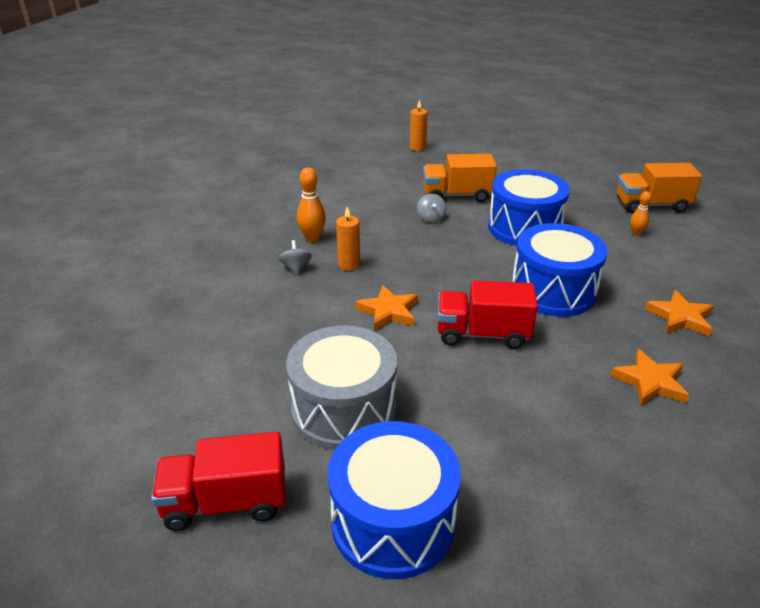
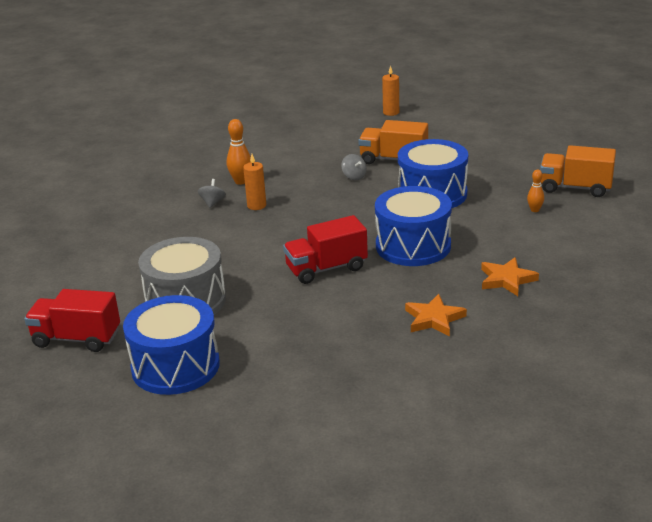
camera: 20 degrees right, 5 degrees down
orange star [355,285,418,331] -> none
grey spinning top [417,194,446,223] -> grey spinning top turned 45 degrees counterclockwise [341,154,367,180]
red truck [438,280,538,349] -> red truck turned 45 degrees counterclockwise [283,215,368,284]

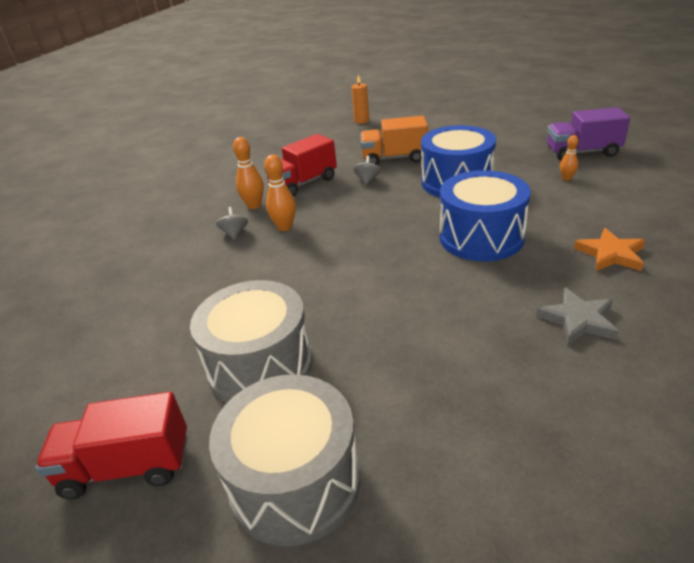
camera: 15 degrees left, 5 degrees up
blue drum [123,295,220,395] -> grey drum [209,374,360,546]
orange candle [243,154,266,210] -> orange bowling pin [264,154,296,231]
red truck [283,215,368,284] -> red truck moved to [264,134,337,196]
grey spinning top [341,154,367,180] -> grey spinning top turned 120 degrees counterclockwise [353,156,381,185]
orange star [405,294,467,336] -> grey star [536,288,619,345]
orange truck [540,145,616,197] -> purple truck [547,107,630,161]

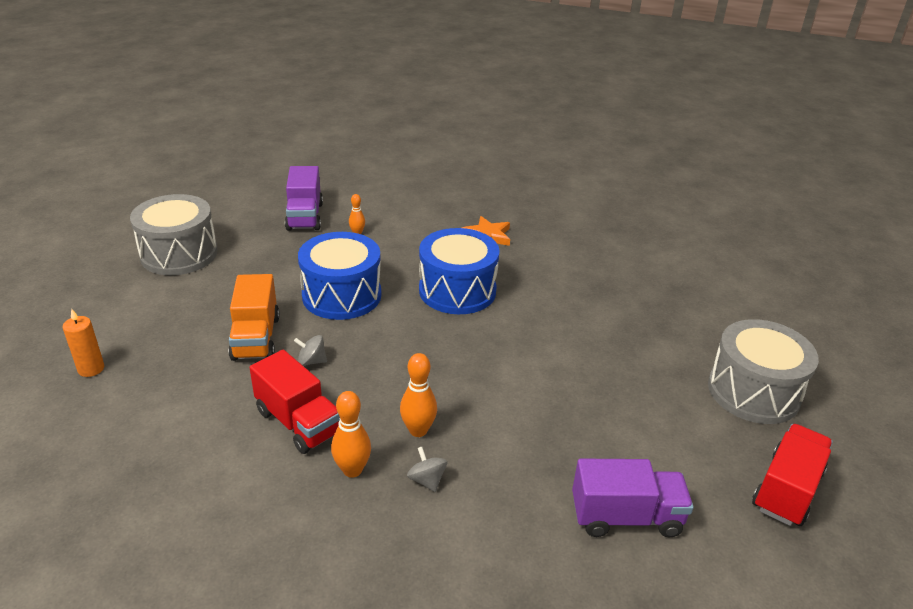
camera: 100 degrees left, 0 degrees up
red truck [35,392,187,499] -> red truck turned 135 degrees counterclockwise [752,424,833,526]
grey drum [190,280,313,403] -> grey drum moved to [130,194,218,275]
grey spinning top [216,207,248,240] -> grey spinning top turned 75 degrees clockwise [407,447,447,492]
grey star [536,288,619,345] -> none
none -> purple truck [572,459,694,537]

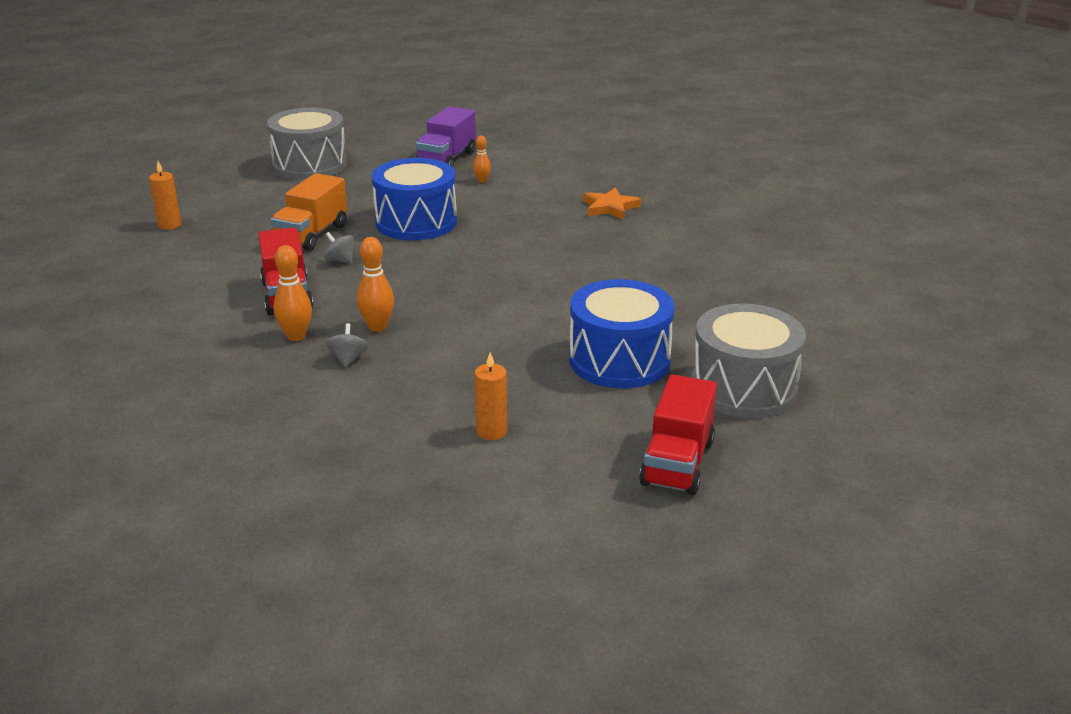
camera: 30 degrees right, 5 degrees down
blue drum [419,228,499,314] -> blue drum moved to [569,279,675,388]
purple truck [572,459,694,537] -> orange candle [475,353,507,440]
red truck [752,424,833,526] -> red truck turned 135 degrees clockwise [639,374,717,495]

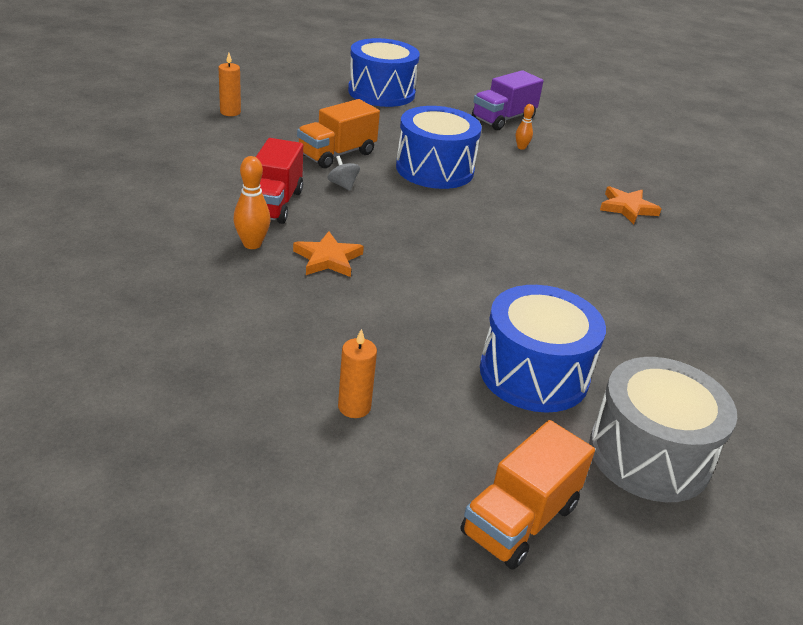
camera: 20 degrees right, 5 degrees up
grey drum [267,107,347,180] -> blue drum [348,38,420,107]
grey spinning top [326,323,368,367] -> none
orange bowling pin [357,237,394,332] -> orange star [293,231,364,277]
red truck [639,374,717,495] -> orange truck [461,420,595,570]

